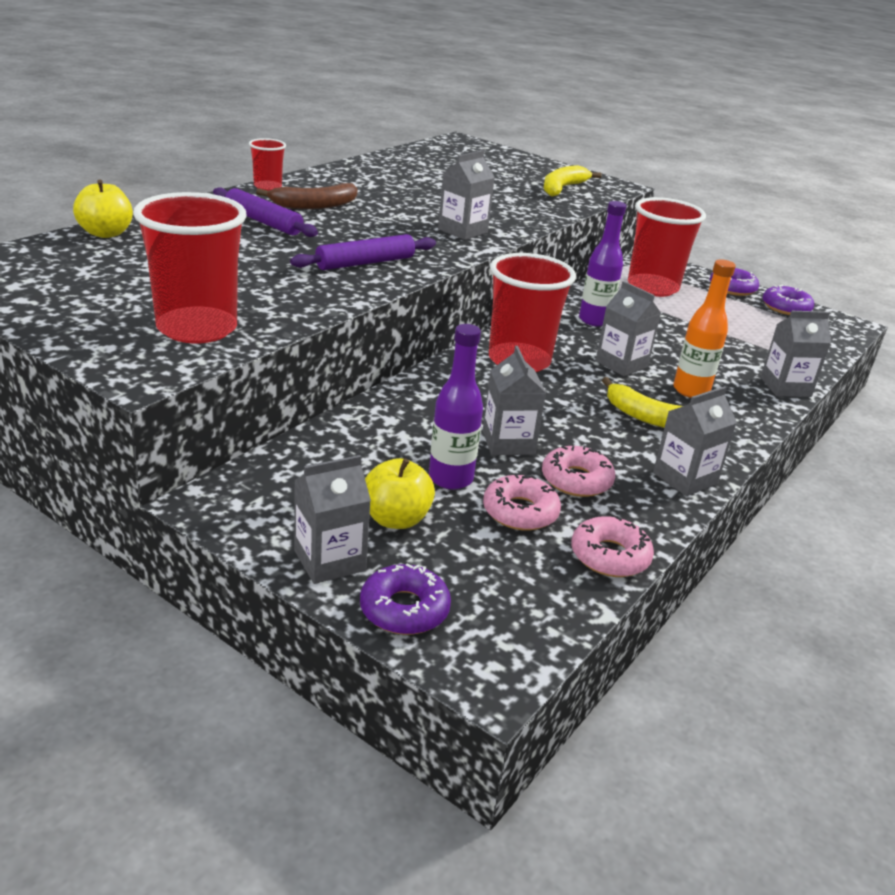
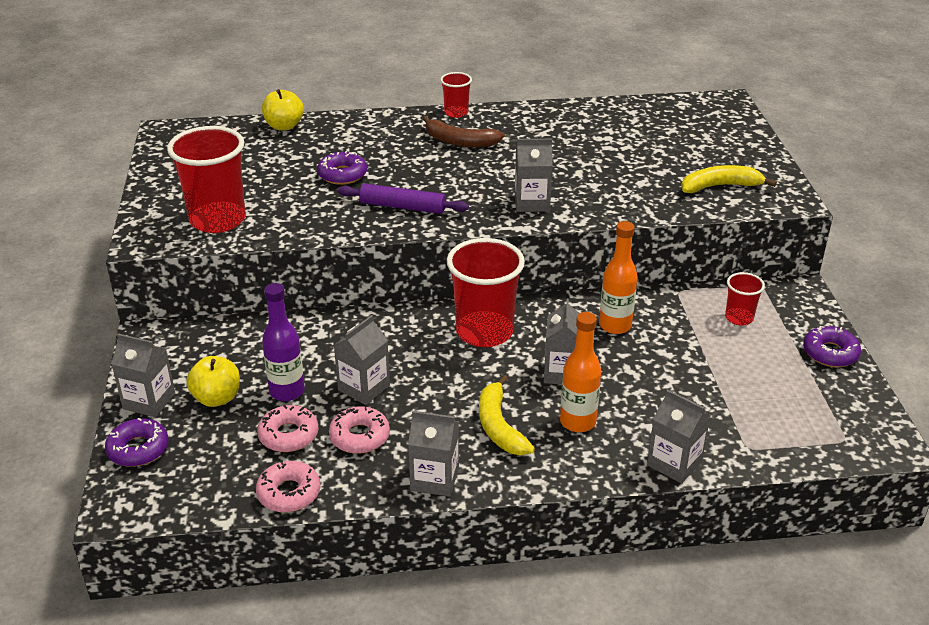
camera: 50 degrees right, 5 degrees up
purple rolling pin [213,187,318,237] -> none
purple bottle [579,201,626,327] -> orange bottle [599,221,637,334]
red cup [628,197,706,297] -> red cup [725,272,765,326], size x0.50
purple donut [763,285,814,315] -> purple donut moved to [317,151,367,185]

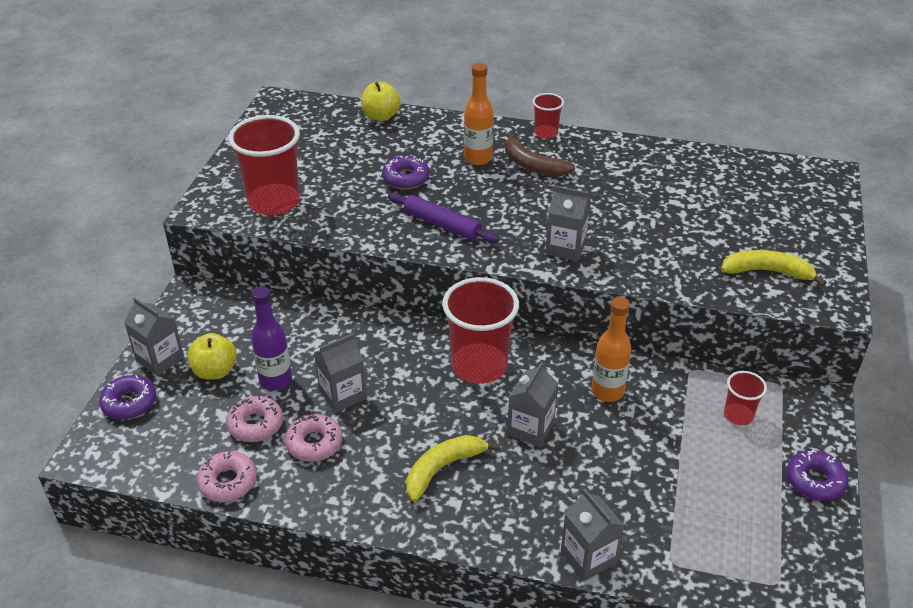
camera: 20 degrees right, 5 degrees up
grey carton [408,411,459,497] -> none
yellow banana [479,375,535,455] -> yellow banana turned 45 degrees clockwise [406,435,501,502]
orange bottle [560,312,601,432] -> orange bottle moved to [464,63,494,165]

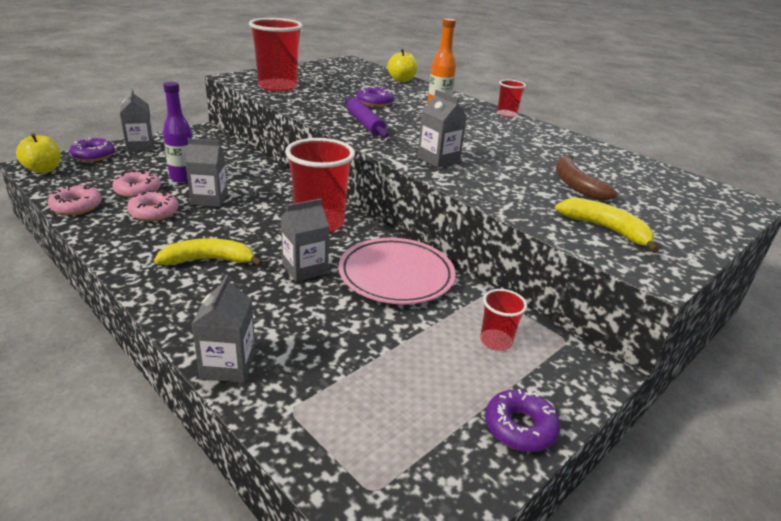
camera: 30 degrees right, 10 degrees down
yellow apple [188,333,237,380] -> yellow apple moved to [16,134,61,173]
brown banana [505,132,575,177] -> brown banana moved to [556,155,618,200]
orange bottle [591,297,631,402] -> pink plate [339,238,455,304]

